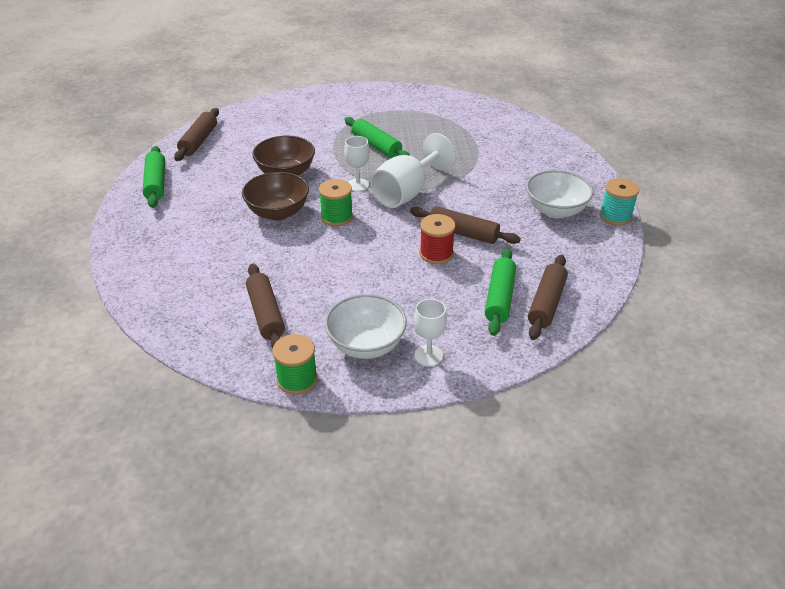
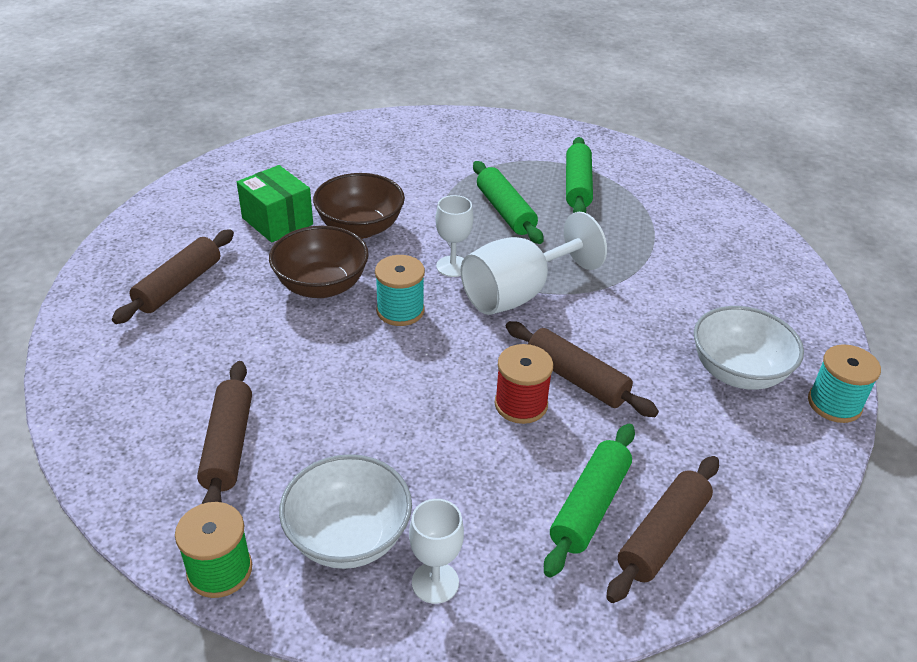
camera: 15 degrees right, 0 degrees up
green rolling pin [143,146,165,208] -> green rolling pin moved to [566,137,593,213]
brown rolling pin [174,108,219,161] -> brown rolling pin moved to [112,229,234,324]
green spool [319,179,353,226] -> turquoise spool [375,255,425,326]
none -> green box [237,165,313,243]

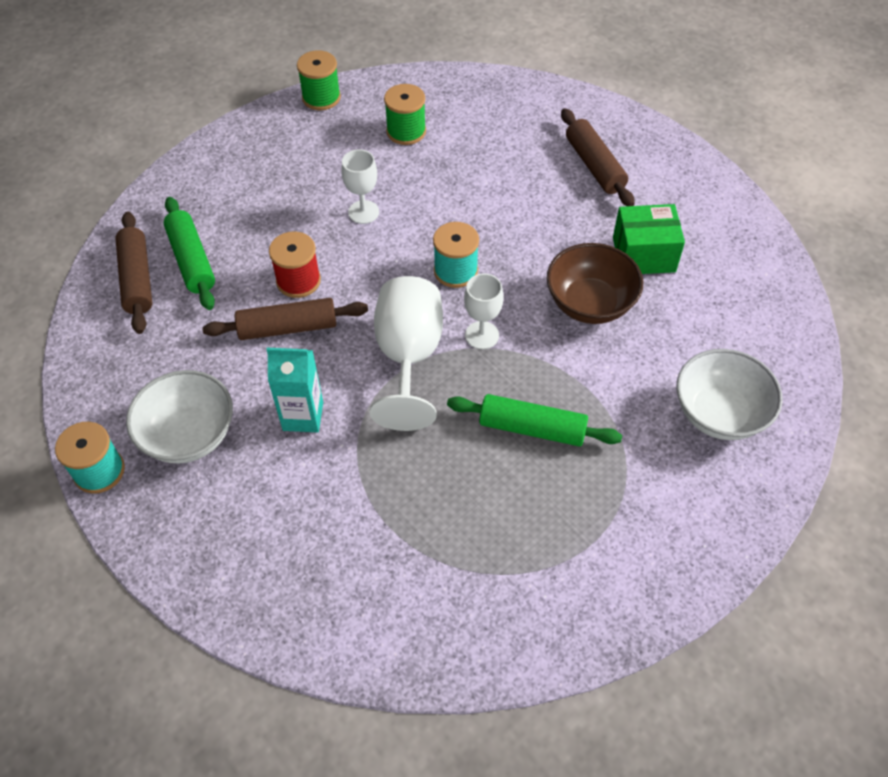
camera: 130 degrees right, 15 degrees up
brown rolling pin [197,361,252,504] -> green spool [384,84,426,145]
brown bowl [269,226,369,298] -> none
white bowl [279,454,412,569] -> white bowl moved to [677,349,783,440]
white goblet [409,499,464,604] -> white goblet moved to [341,149,379,224]
green rolling pin [566,137,593,213] -> none
none -> turquoise carton [266,348,323,432]

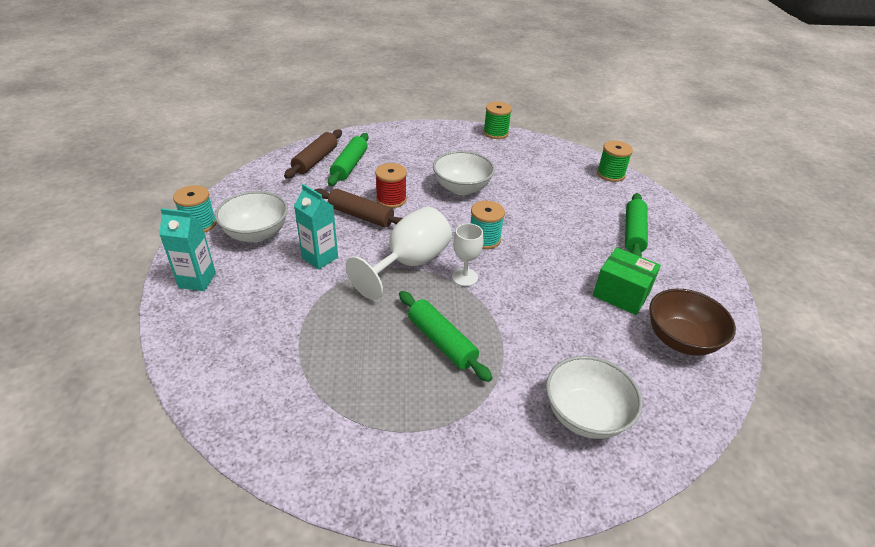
camera: 35 degrees right, 15 degrees down
white goblet [341,149,379,224] -> white bowl [433,151,495,195]
green spool [384,84,426,145] -> green spool moved to [597,141,633,182]
brown bowl [546,243,643,324] -> brown bowl moved to [649,289,736,356]
brown rolling pin [561,108,635,206] -> green rolling pin [625,193,648,257]
none -> turquoise carton [159,208,216,291]

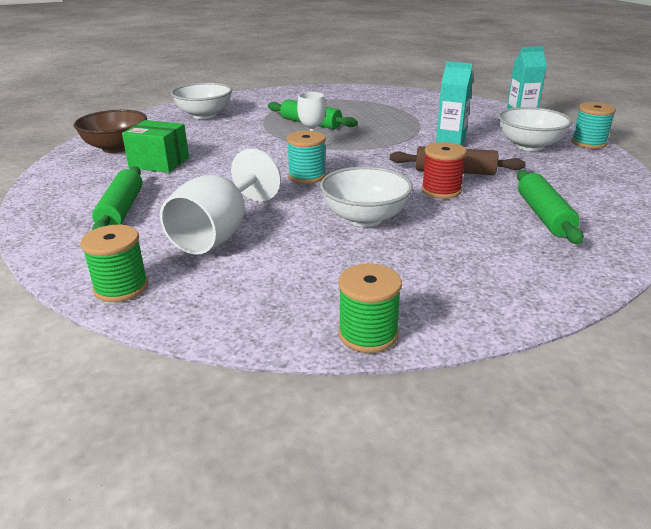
camera: 165 degrees right, 10 degrees down
brown rolling pin [284,129,342,179] -> none
white goblet [345,207,452,300] -> white goblet moved to [160,148,281,254]

